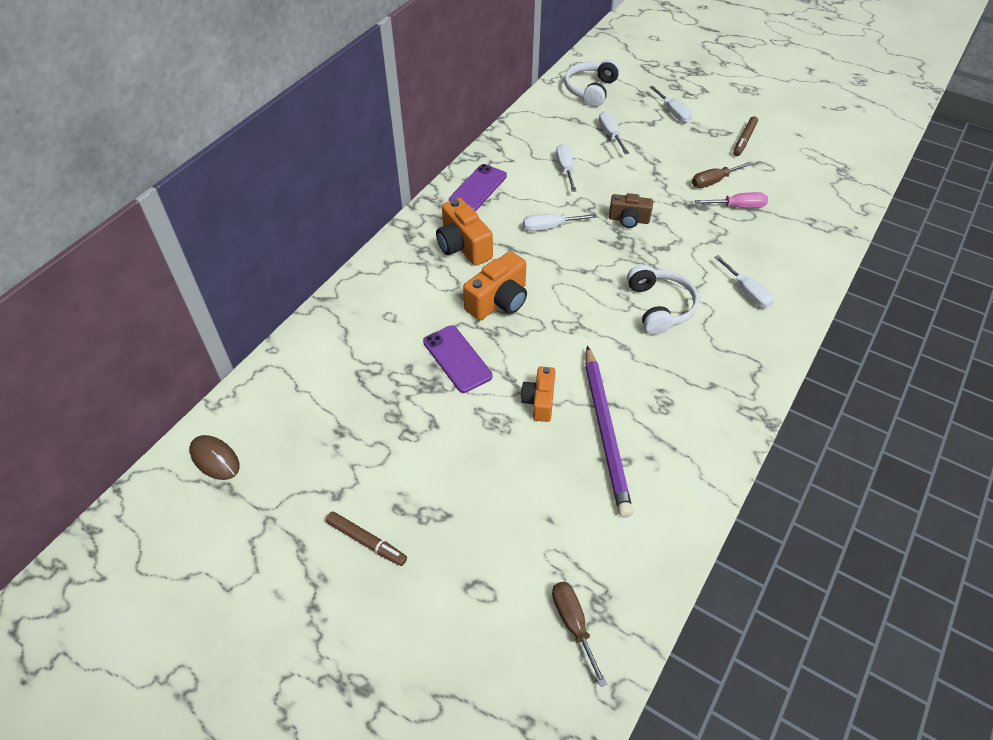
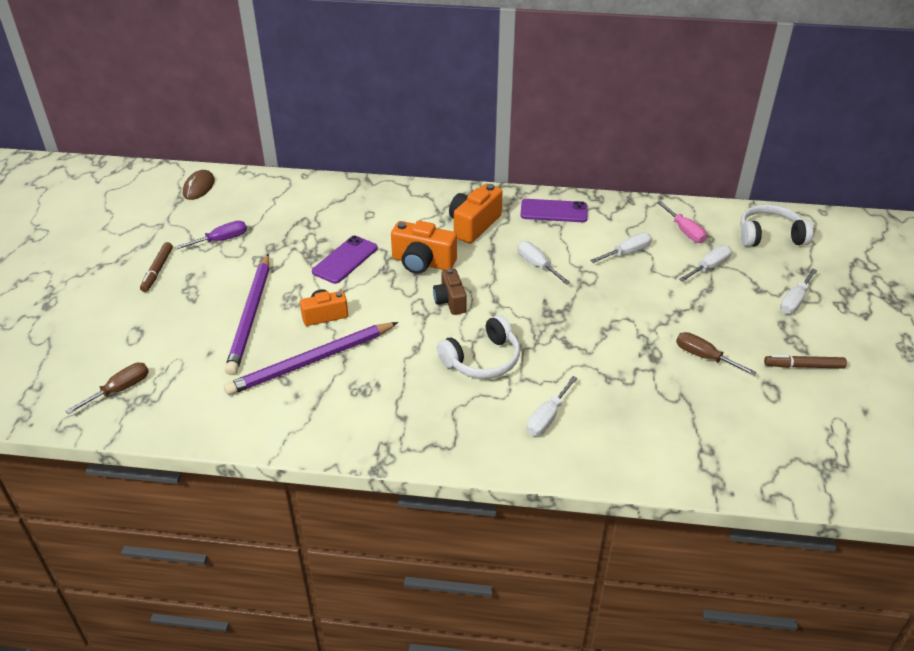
camera: 65 degrees right, 10 degrees down
brown camera [609,193,653,228] -> brown camera moved to [433,269,467,315]
pink screwdriver [695,192,768,208] -> pink screwdriver moved to [657,201,707,243]
none -> purple screwdriver [175,221,247,250]
none -> purple pencil [225,254,269,375]

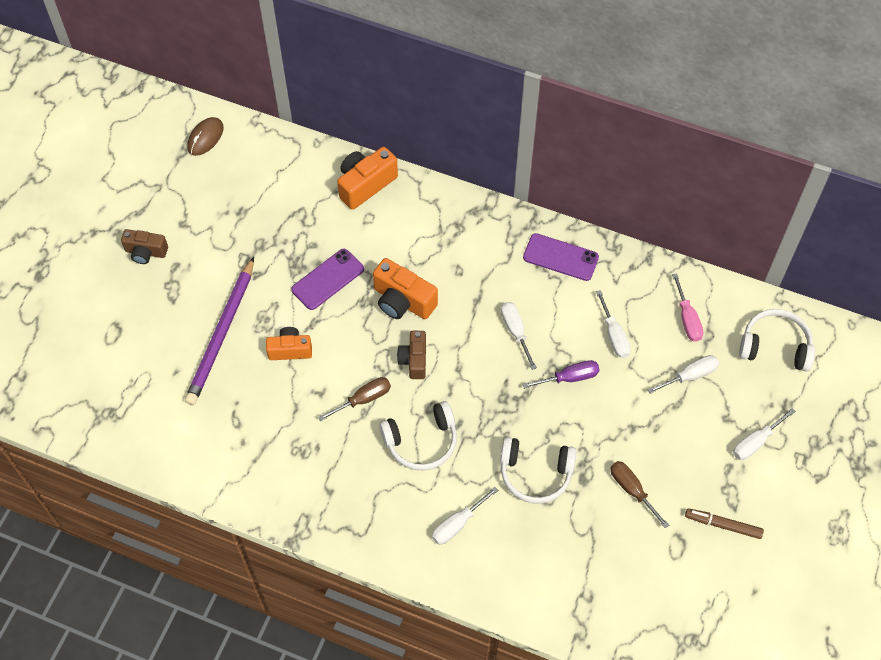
camera: 15 degrees right, 20 degrees up
brown screwdriver [66,363,149,414] -> brown screwdriver moved to [318,377,391,421]
brown marker [140,242,173,292] -> brown camera [121,229,168,264]
purple screwdriver [175,221,247,250] -> purple screwdriver moved to [522,360,599,389]
purple pencil [224,322,398,395] -> none
orange camera [449,183,503,244] -> orange camera moved to [337,147,398,210]
white screwdriver [590,232,652,263] -> white screwdriver turned 90 degrees clockwise [596,290,631,358]
none -> white headphones [500,437,576,504]

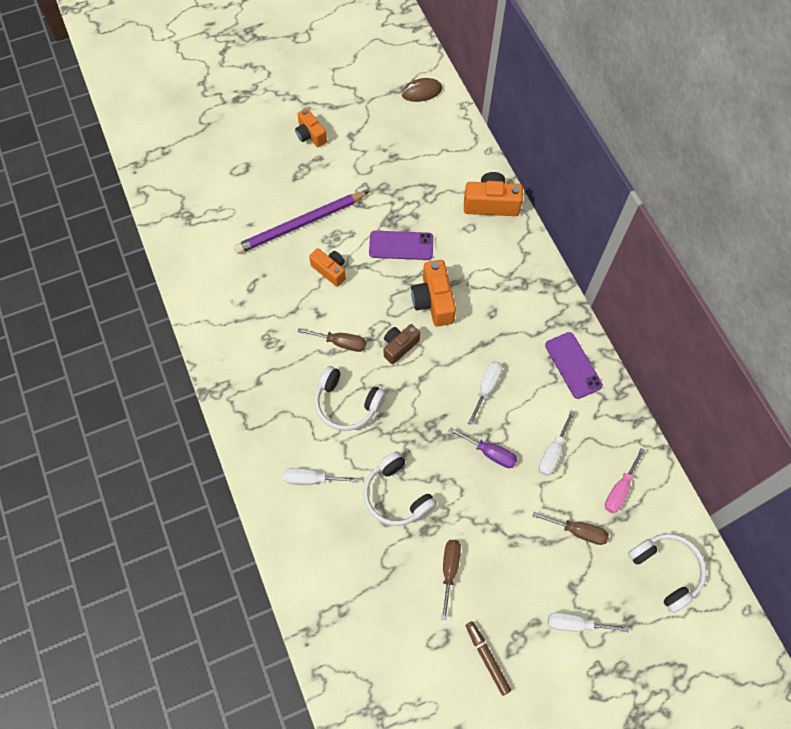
camera: 45 degrees right, 5 degrees up
brown camera [121,229,168,264] -> orange camera [295,108,327,147]
white screwdriver [647,355,719,394] -> brown screwdriver [532,512,609,545]

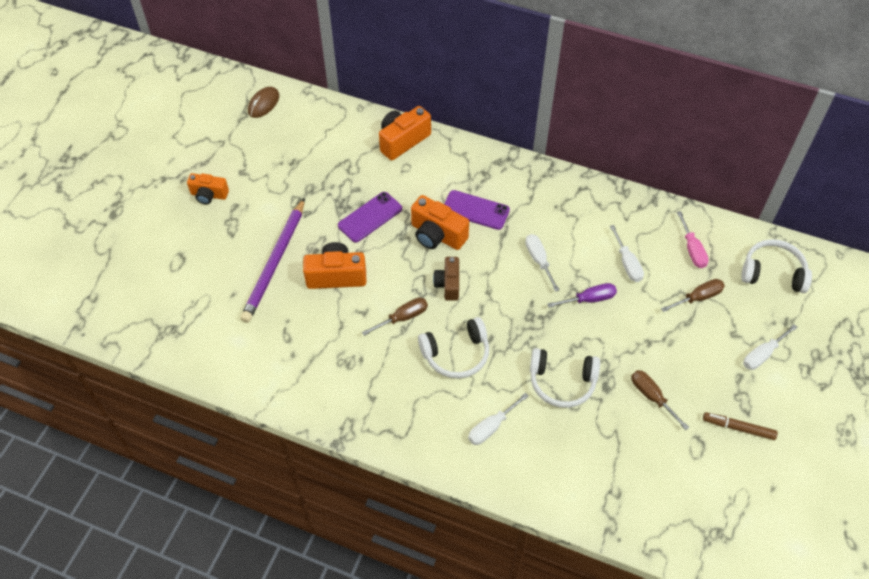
camera: 45 degrees left, 10 degrees down
orange camera [309,248,346,287] -> orange camera [303,242,366,289], size x1.52
purple phone [545,332,603,399] -> purple phone moved to [444,190,510,230]

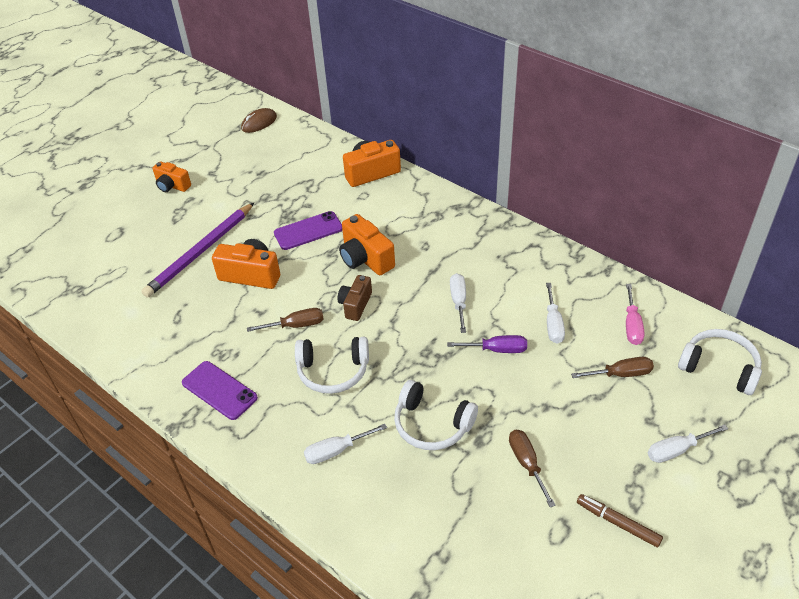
camera: 20 degrees right, 10 degrees down
purple phone [444,190,510,230] -> purple phone moved to [182,361,258,420]

